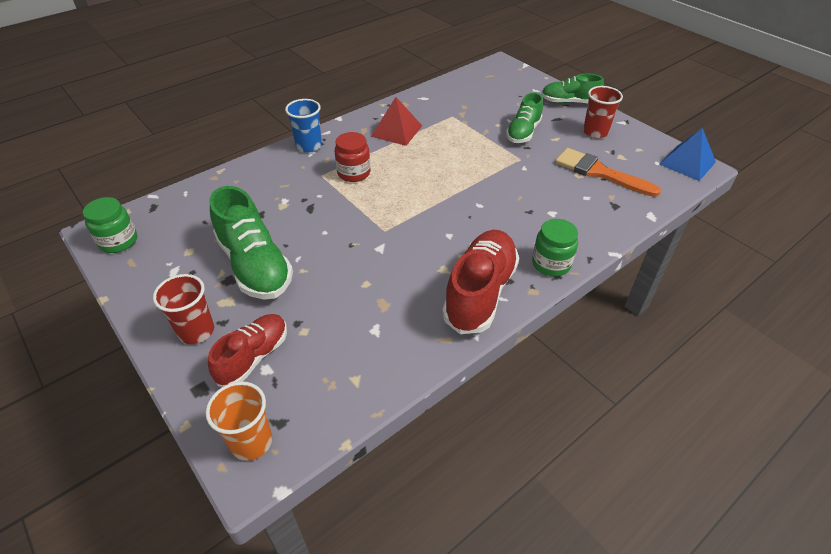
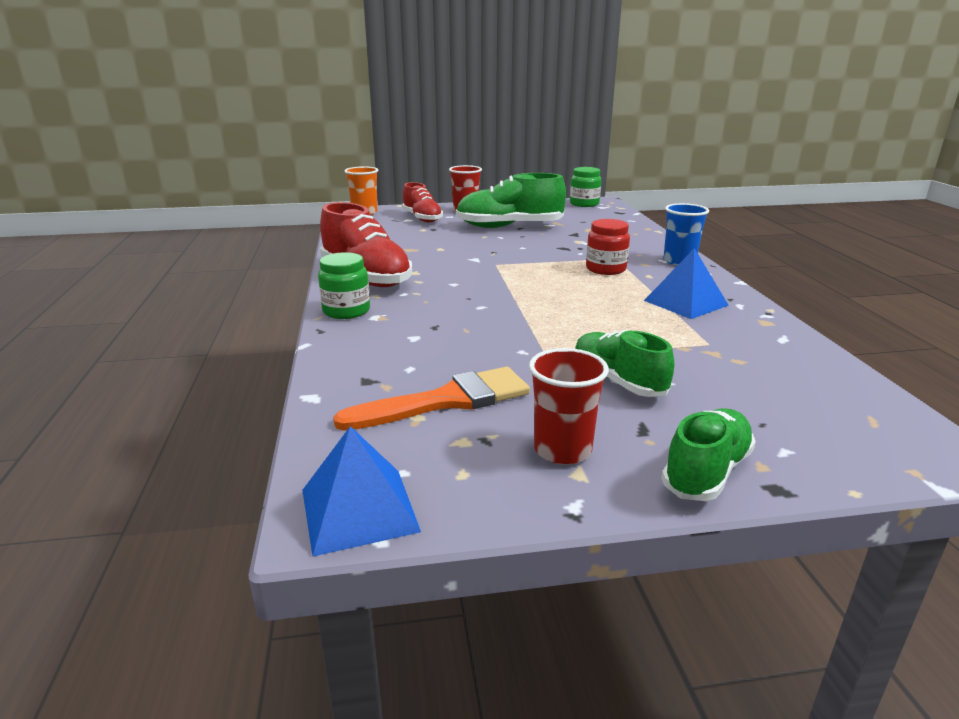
camera: 120 degrees right, 20 degrees down
red pyramid [371,97,422,146] -> blue pyramid [644,248,729,319]

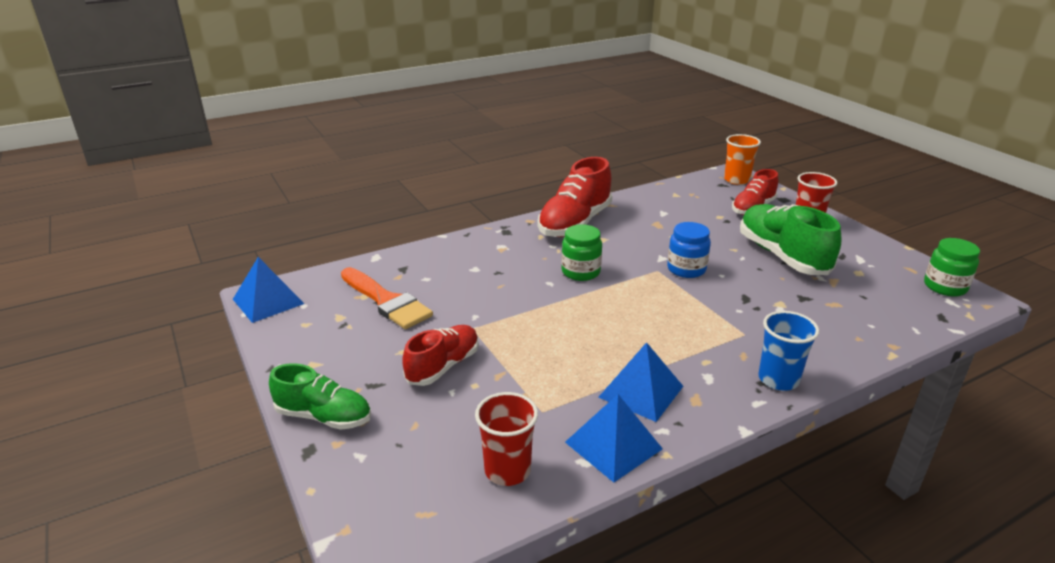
camera: 70 degrees right, 5 degrees up
green jar [318,252,370,319] -> green jar moved to [561,224,602,281]
red cup [529,348,609,465] -> red cup moved to [475,392,538,486]
green shoe [575,330,674,397] -> red shoe [402,325,479,386]
red jar [586,219,630,275] -> none
none -> blue pyramid [565,394,663,483]
none -> blue jar [667,222,711,278]

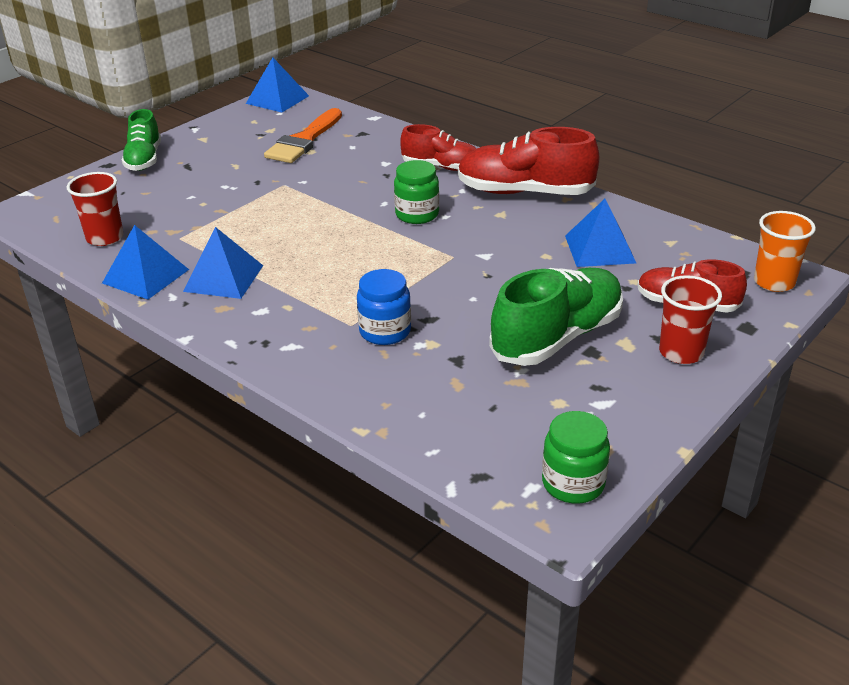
camera: 70 degrees right, 5 degrees up
red shoe [402,325,479,386] -> red shoe moved to [400,124,477,171]
blue jar [667,222,711,278] -> blue jar moved to [357,269,411,345]
blue cup [758,311,819,391] -> none
none -> blue pyramid [565,199,636,267]

